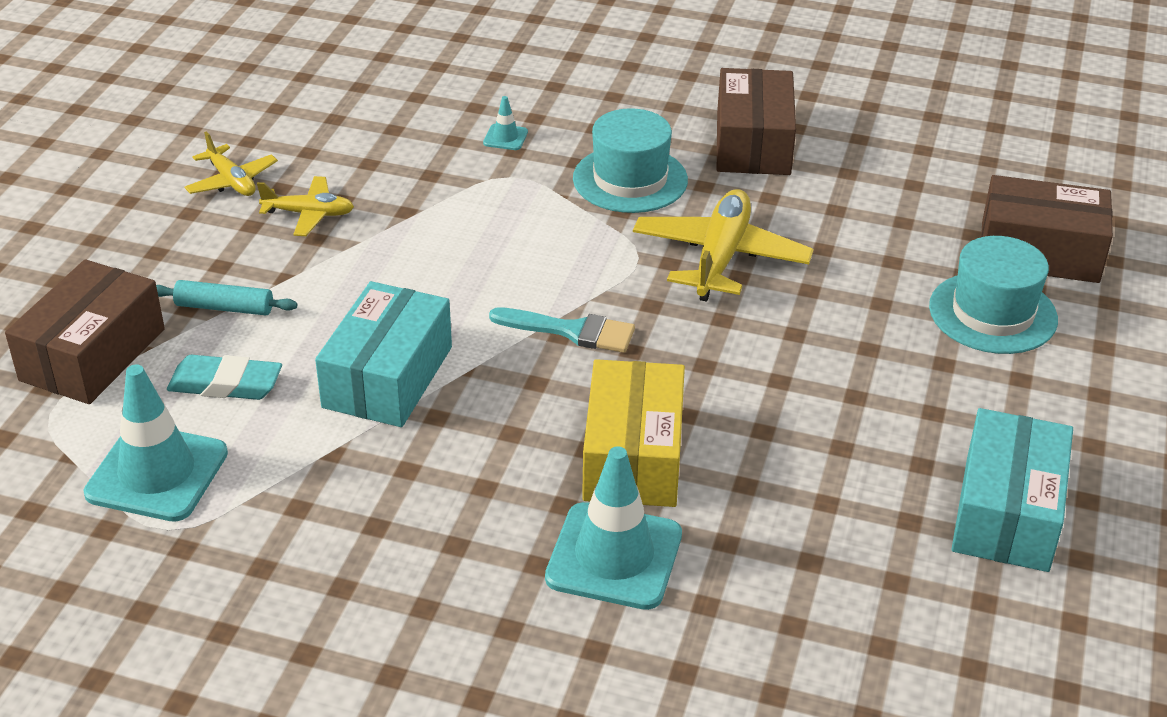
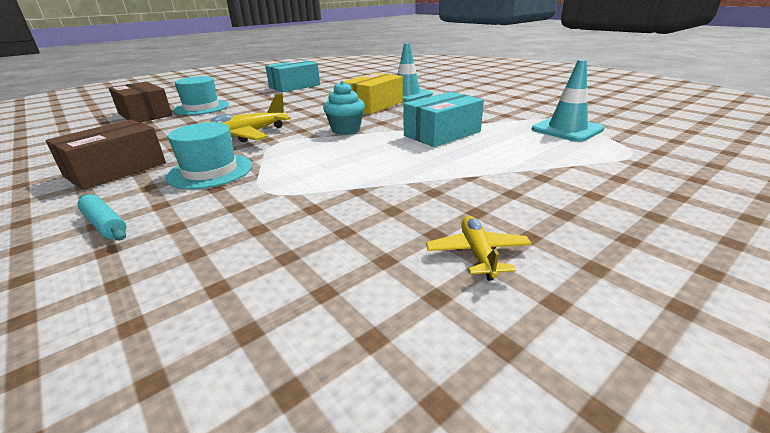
camera: 145 degrees left, 10 degrees down
brown box [5,259,165,404] -> none
turquoise rolling pin [156,280,297,315] -> turquoise rolling pin moved to [77,194,126,240]
turquoise eraser [167,355,282,400] -> none
yellow plane [257,176,354,236] -> none
turquoise traffic cone [483,96,528,150] -> none
turquoise brush [489,307,635,353] -> turquoise cupcake [323,81,365,135]

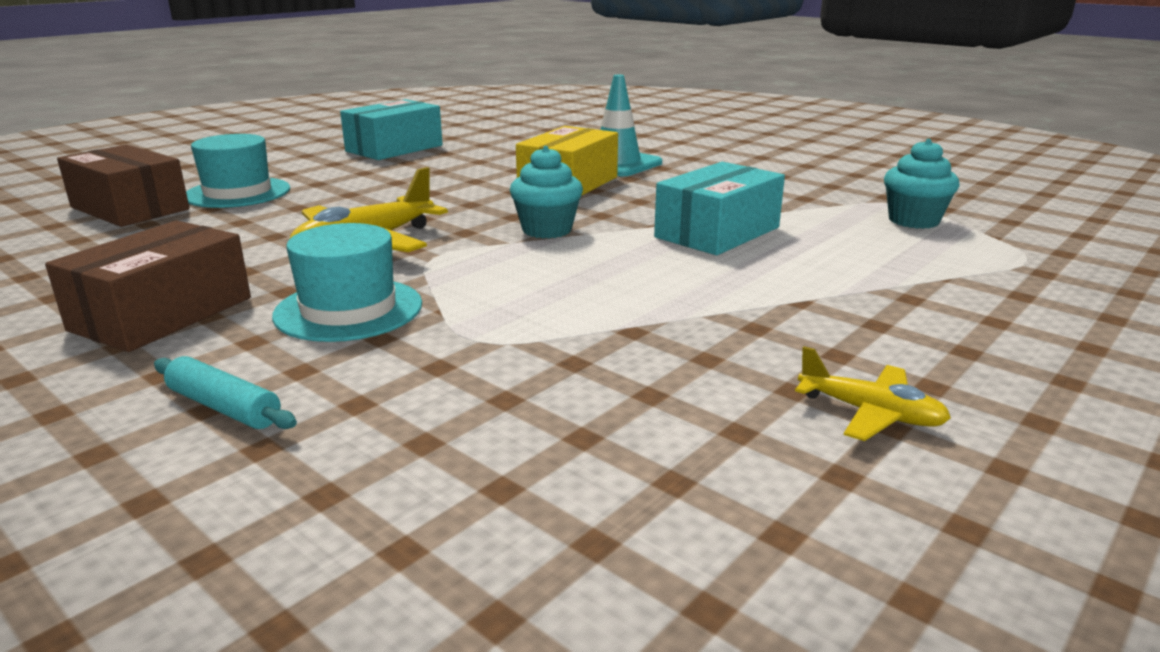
camera: 10 degrees left, 5 degrees down
yellow plane [426,216,532,281] -> yellow plane turned 135 degrees clockwise [795,346,951,441]
turquoise traffic cone [531,60,605,142] -> turquoise cupcake [884,139,959,229]

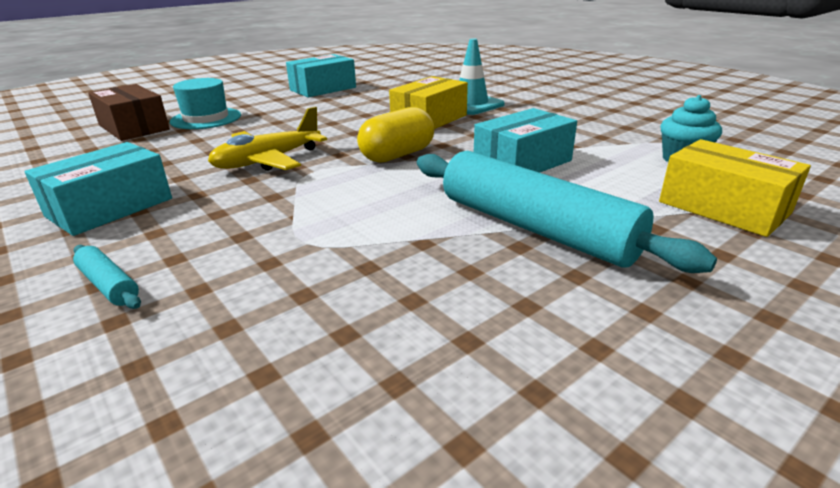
camera: 10 degrees right, 5 degrees up
brown box [45,220,251,352] -> turquoise box [24,142,172,236]
turquoise hat [272,223,422,342] -> none
turquoise cupcake [510,146,583,238] -> yellow capsule [357,107,434,163]
yellow plane [795,346,951,441] -> none
none -> turquoise rolling pin [417,151,717,273]
none -> yellow box [659,139,811,237]

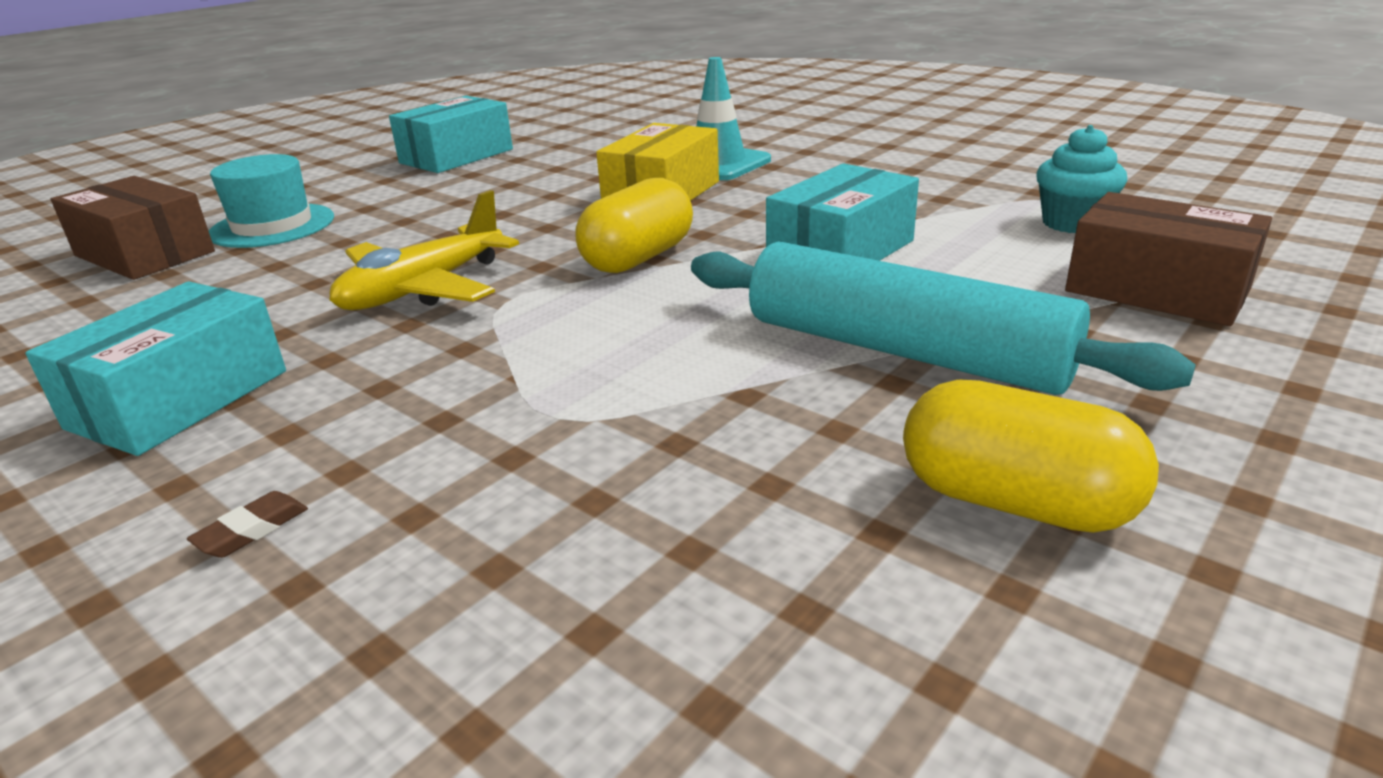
camera: 10 degrees left, 0 degrees up
turquoise rolling pin [73,245,141,309] -> brown eraser [187,491,308,558]
yellow box [659,139,811,237] -> brown box [1065,192,1272,326]
none -> yellow capsule [903,379,1159,533]

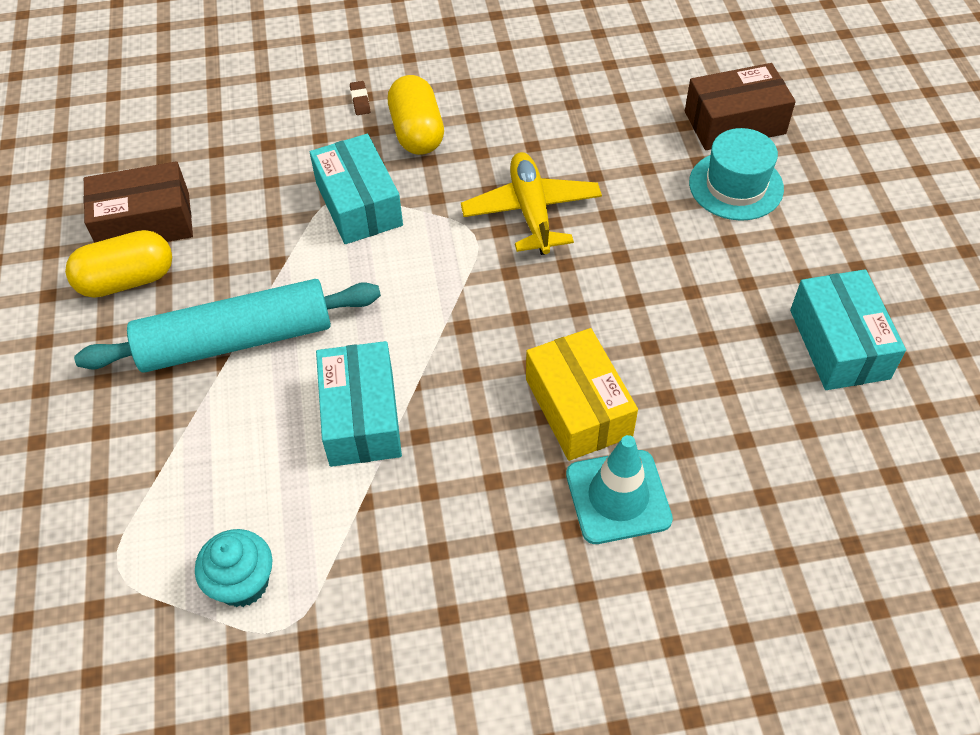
camera: 130 degrees right, 25 degrees up
turquoise box [25,282,286,456] -> turquoise box moved to [310,134,403,244]
yellow capsule [576,178,693,273] -> yellow capsule moved to [388,75,444,155]
brown box [1065,192,1272,326] -> brown box moved to [83,161,193,243]

